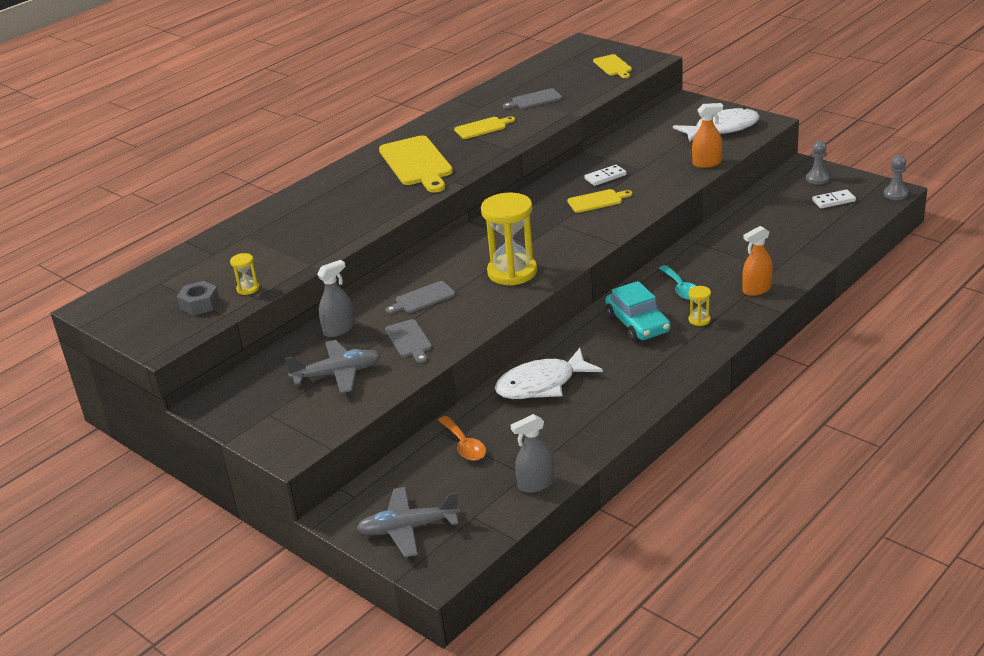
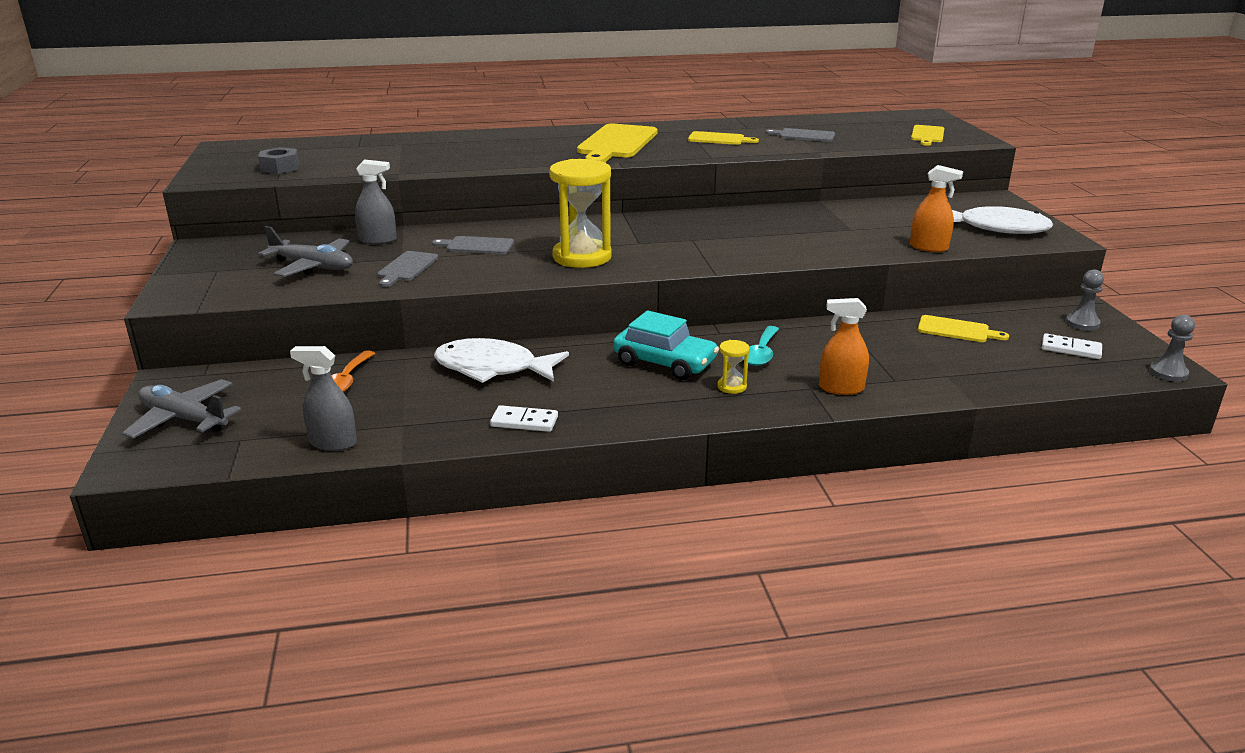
camera: 35 degrees right, 5 degrees down
yellow hourglass [230,253,259,295] -> none
yellow cutting board [567,189,633,213] -> yellow cutting board moved to [918,315,1009,342]
white domino [584,165,627,186] -> white domino moved to [490,405,558,432]
turquoise car [605,281,671,342] -> turquoise car turned 75 degrees counterclockwise [613,311,719,380]

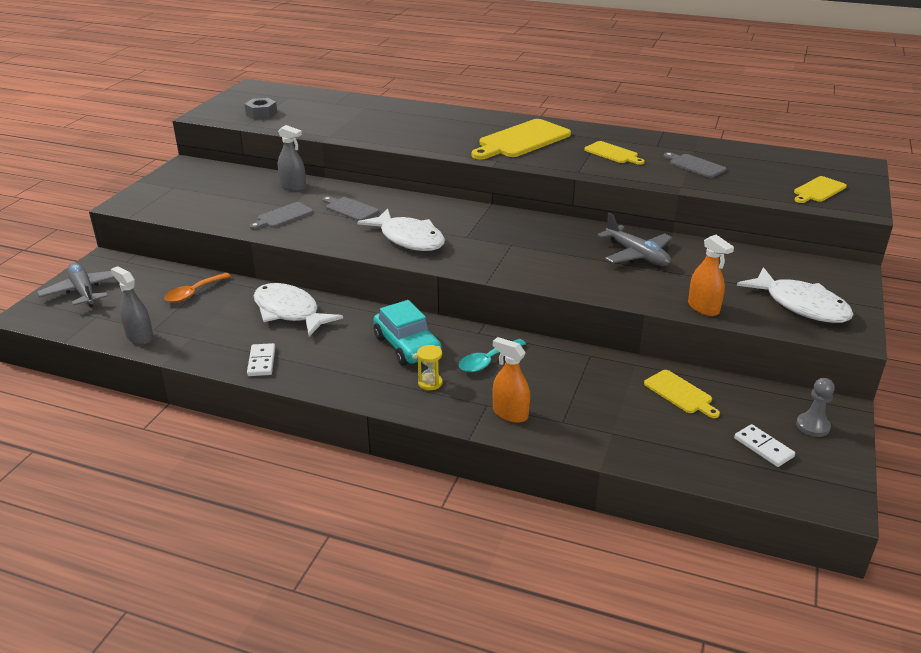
camera: 30 degrees right, 5 degrees up
grey plane [258,226,353,277] -> grey plane moved to [597,213,672,266]
white domino [490,405,558,432] -> white domino turned 45 degrees clockwise [247,343,275,376]
yellow hourglass [549,159,612,268] -> white fish [357,208,445,251]
grey pawn [1149,315,1195,382] -> none

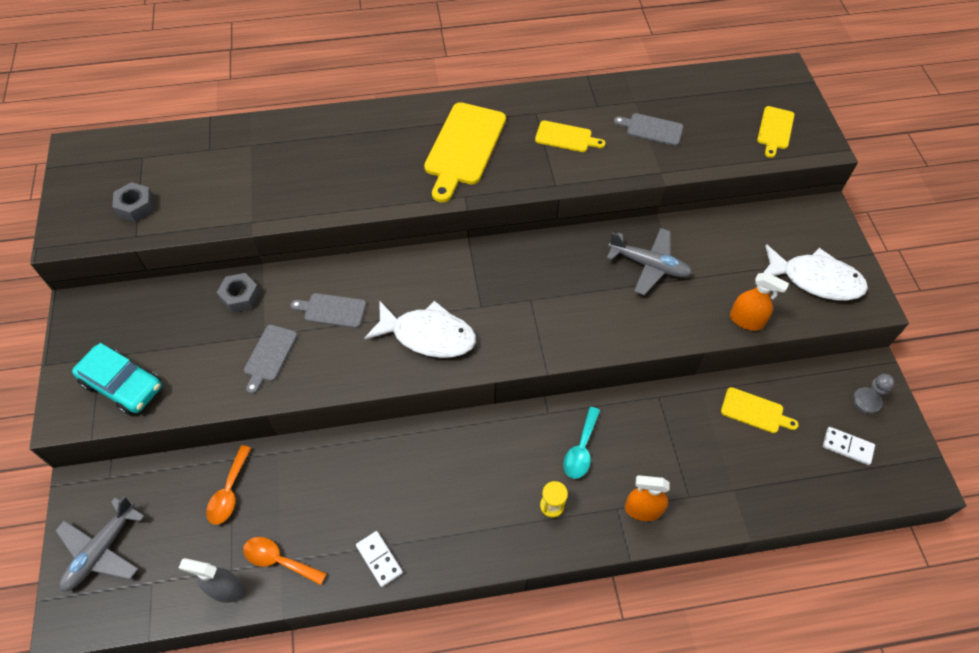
camera: 30 degrees left, 25 degrees up
grey plane [37,263,115,307] -> grey plane turned 90 degrees counterclockwise [55,496,145,591]
white fish [253,283,343,336] -> none
grey spray bottle [278,125,306,191] -> grey nut [217,273,260,313]
turquoise car [373,300,442,365] -> turquoise car moved to [72,343,162,415]
none -> orange spoon [243,537,327,585]

